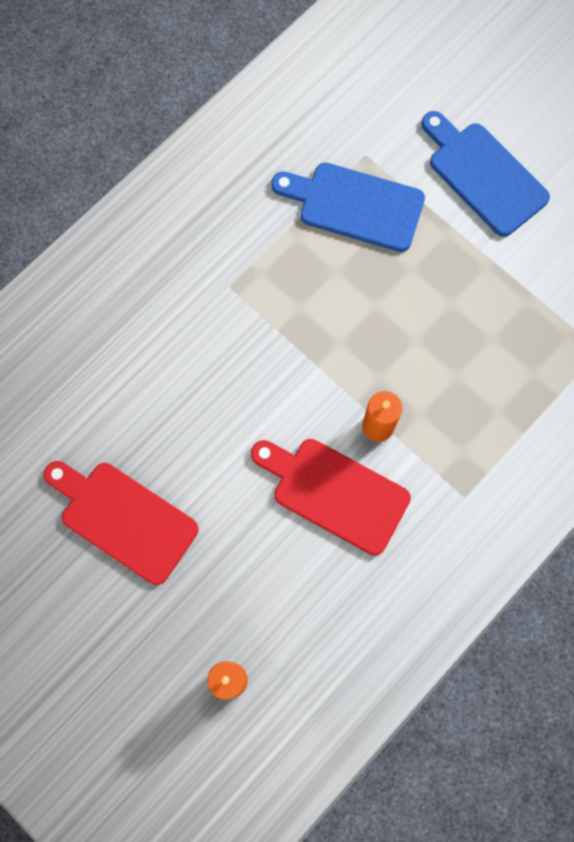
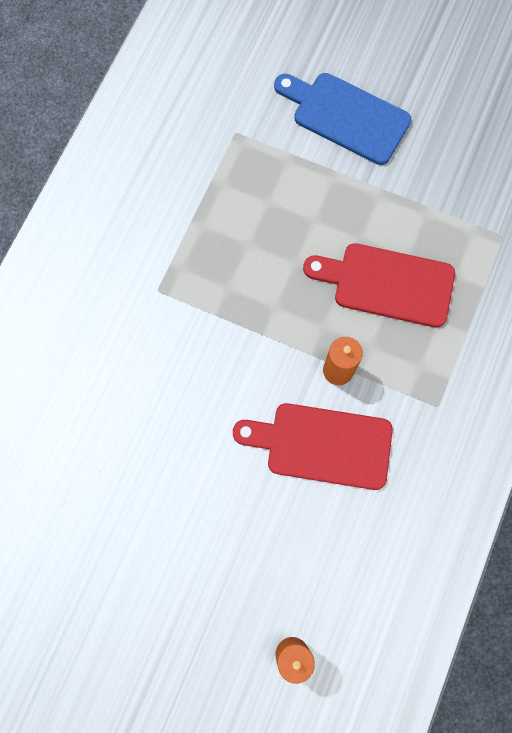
camera: 20 degrees left, 0 degrees up
red cutting board [44,461,199,585] -> red cutting board moved to [303,243,455,328]
blue cutting board [271,163,425,252] -> none

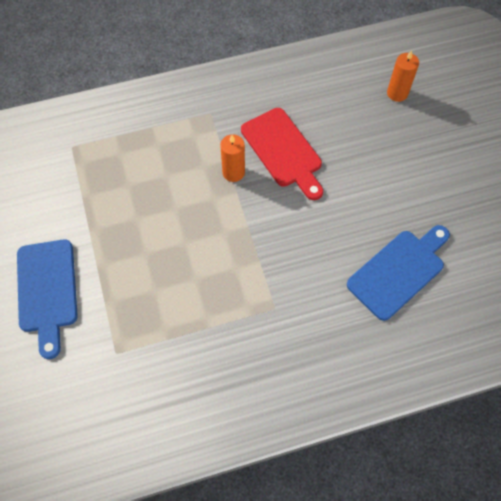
camera: 130 degrees left, 10 degrees down
red cutting board [303,243,455,328] -> none
none -> blue cutting board [347,225,450,321]

